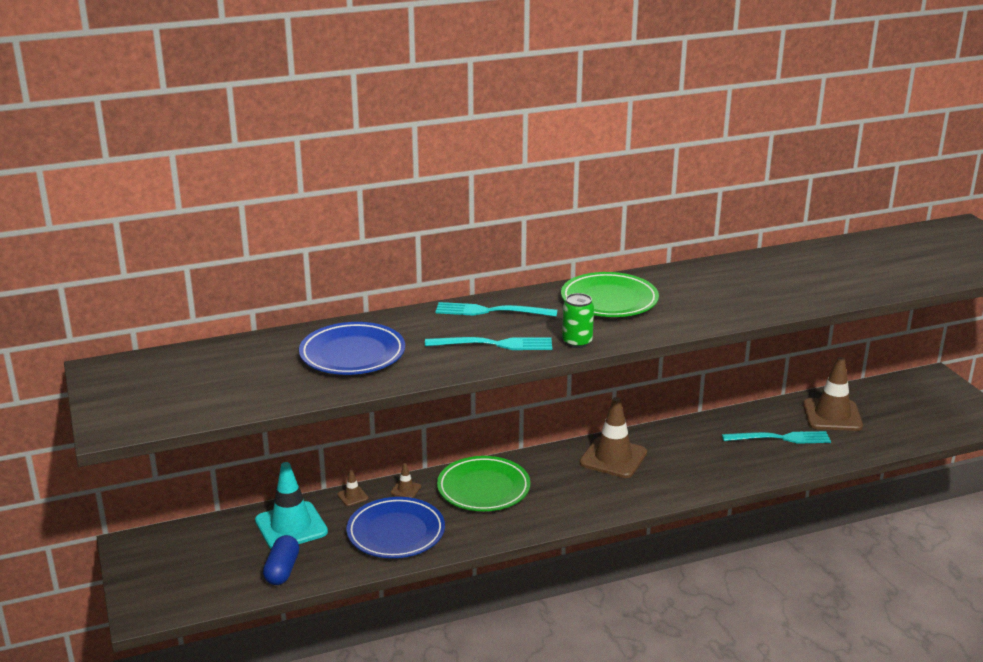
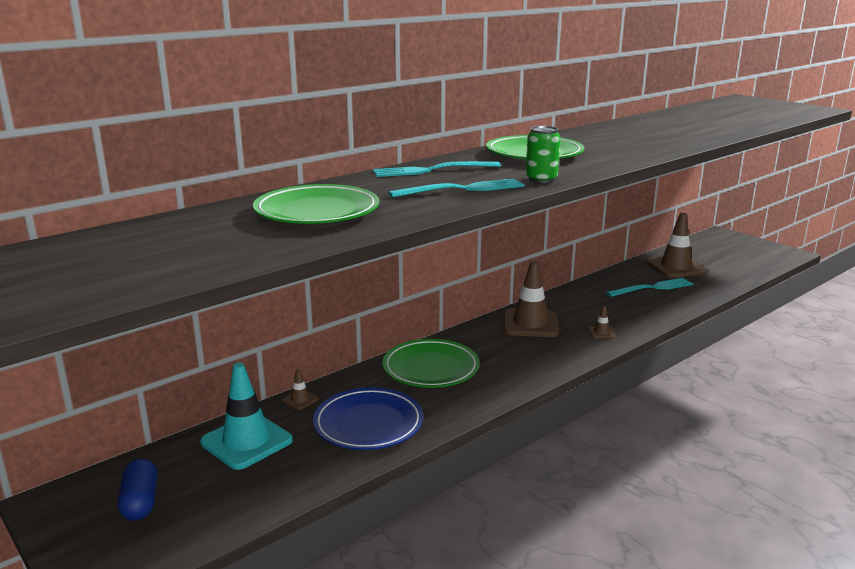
camera: 20 degrees left, 5 degrees down
blue capsule [263,535,299,585] -> blue capsule moved to [118,458,157,521]
blue plate [299,322,405,375] -> green plate [253,184,379,224]
brown traffic cone [391,463,421,498] -> brown traffic cone moved to [588,306,615,338]

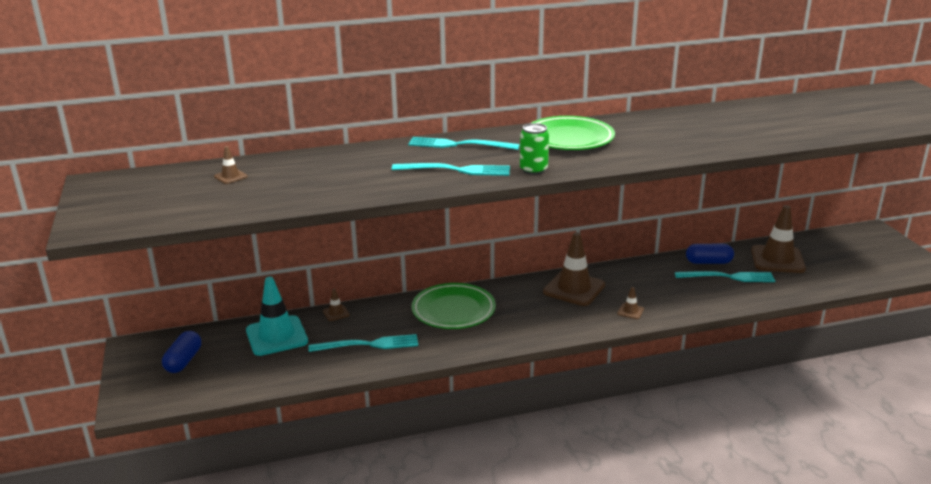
camera: 25 degrees right, 5 degrees up
green plate [253,184,379,224] -> none
blue plate [313,387,423,450] -> turquoise fork [308,334,418,352]
none -> brown traffic cone [214,146,248,184]
none -> blue capsule [686,244,734,264]

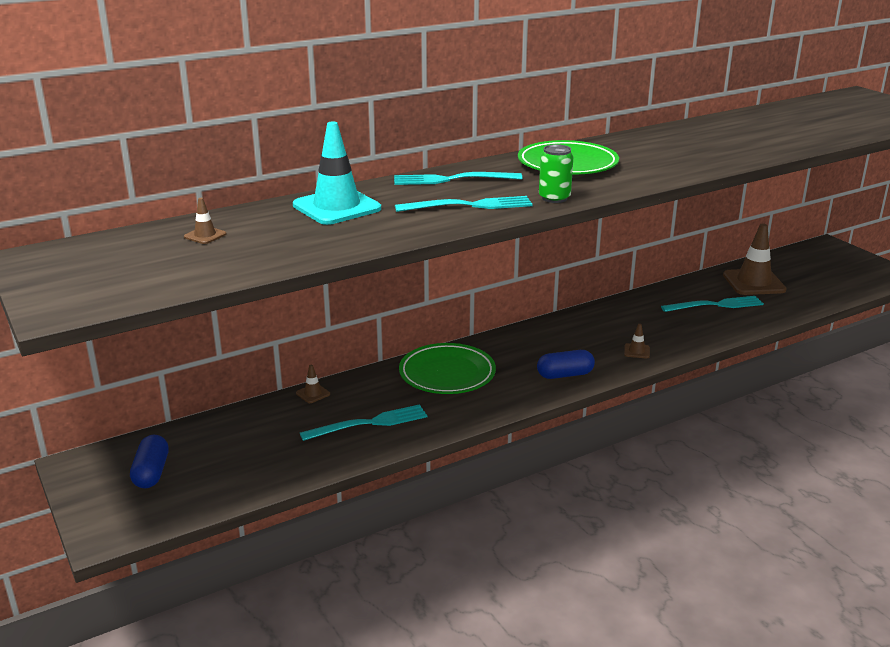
camera: 15 degrees left, 0 degrees up
turquoise traffic cone [246,277,308,356] -> turquoise traffic cone moved to [293,122,381,225]
brown traffic cone [543,232,605,306] -> none
blue capsule [686,244,734,264] -> blue capsule moved to [537,350,595,379]

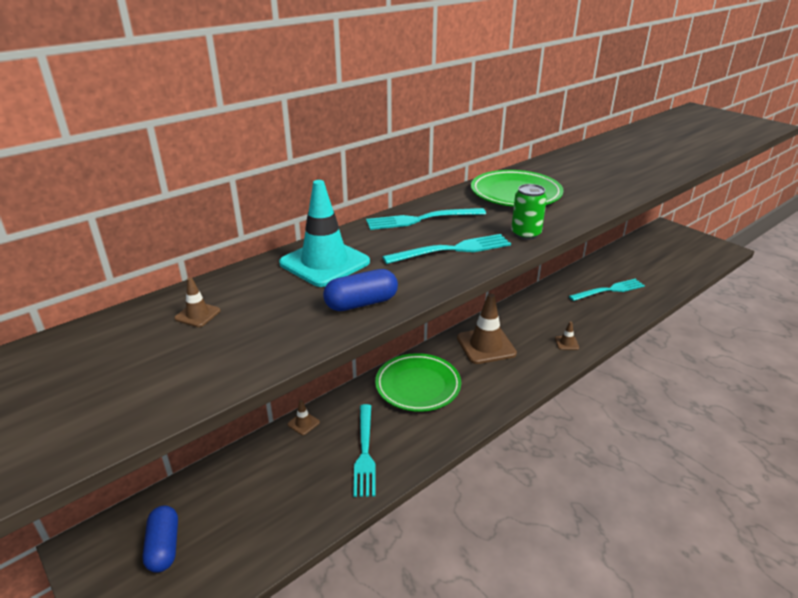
camera: 10 degrees left, 5 degrees up
turquoise fork [300,404,427,441] -> turquoise fork turned 120 degrees clockwise [353,404,376,497]
blue capsule [537,350,595,379] -> blue capsule moved to [323,269,398,311]
brown traffic cone [723,223,787,295] -> brown traffic cone moved to [457,294,517,364]

